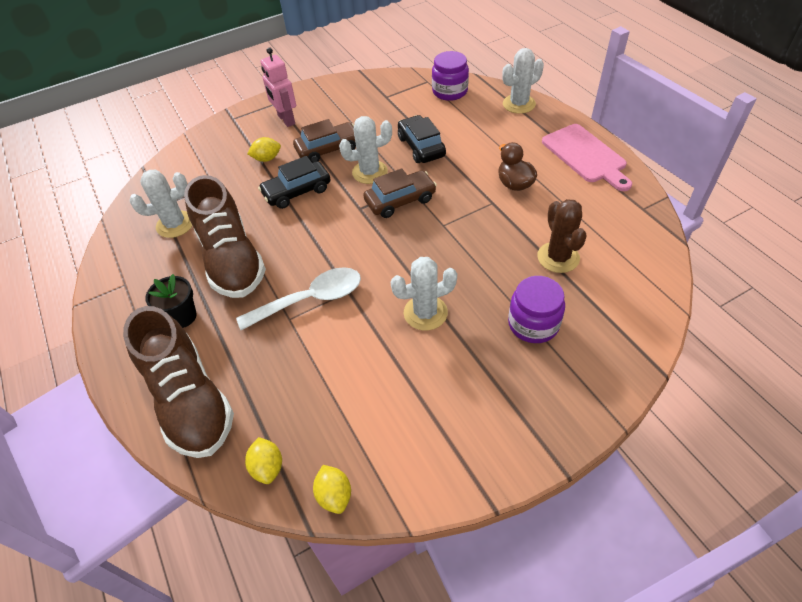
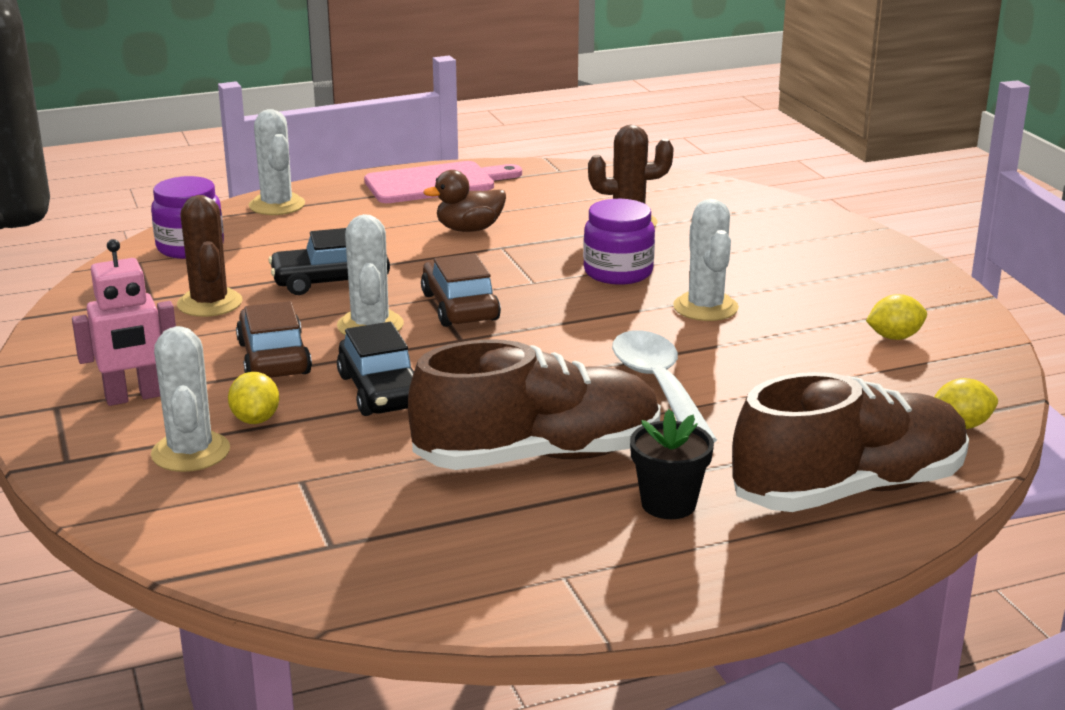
camera: 85 degrees left, 25 degrees down
white cactus [130,169,193,238] -> white cactus moved to [151,326,230,472]
yellow lemon [313,465,351,514] -> yellow lemon moved to [866,294,927,340]
purple jar [508,276,565,343] -> purple jar moved to [583,199,655,285]
none -> brown cactus [177,195,242,317]

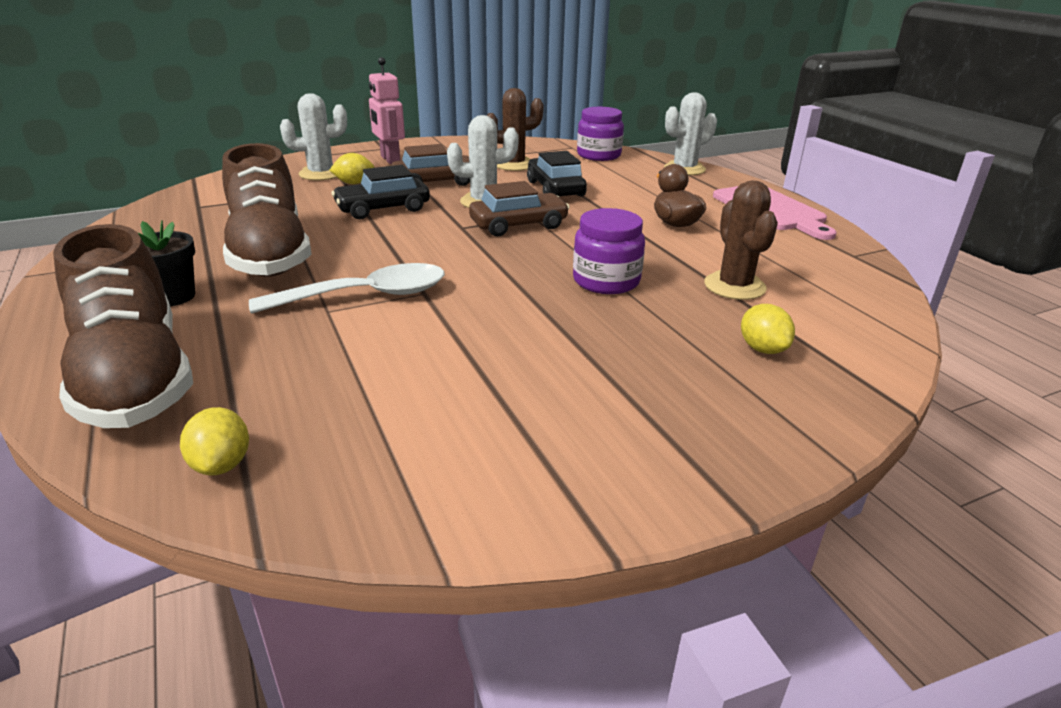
camera: 85 degrees right, 5 degrees up
white cactus [673,199,739,321] -> none
yellow lemon [866,294,927,340] -> yellow lemon moved to [741,304,795,354]

